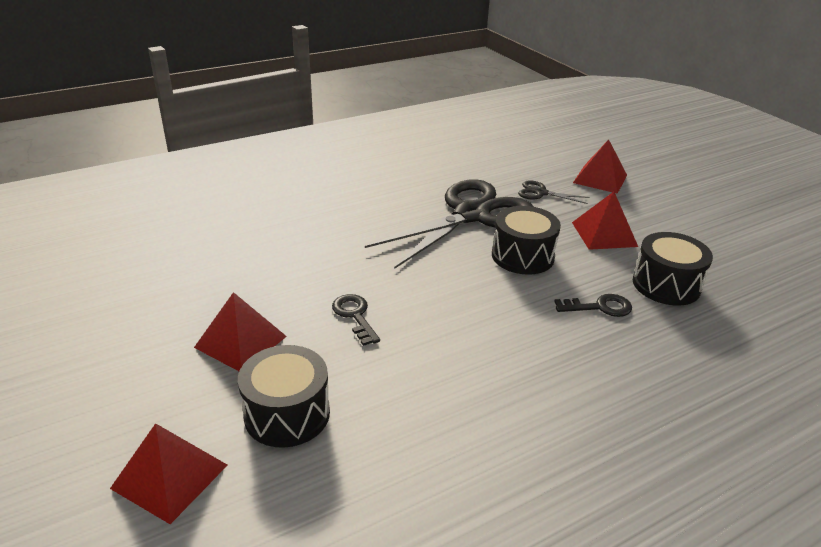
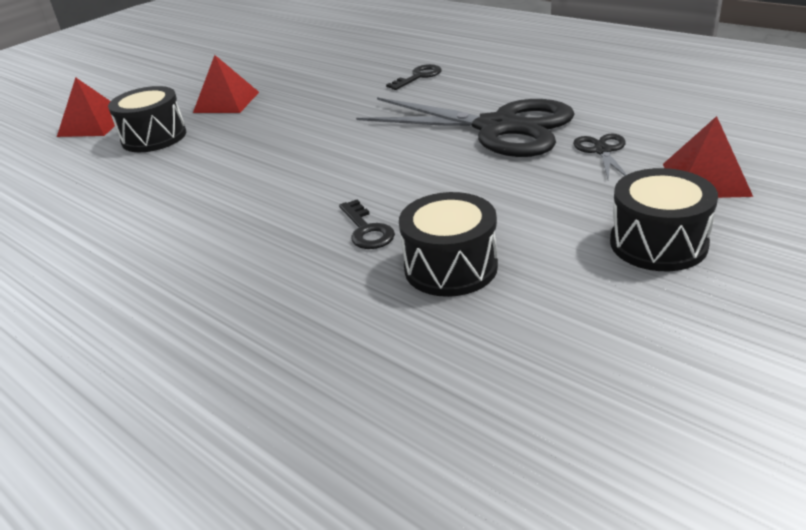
camera: 75 degrees right, 0 degrees up
black key [332,294,380,346] -> black key moved to [386,64,442,90]
black drum [492,206,561,275] -> black drum moved to [610,168,718,271]
red pyramid [572,192,638,250] -> none

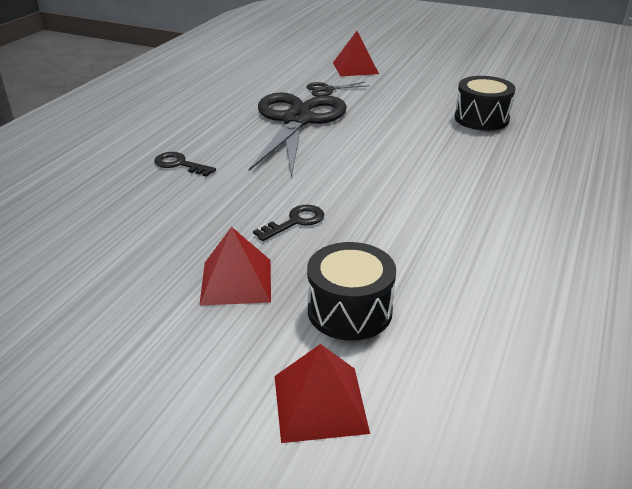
camera: 110 degrees left, 0 degrees up
black key [339,199,395,249] -> black key moved to [253,205,324,241]
black drum [610,168,718,271] -> none

